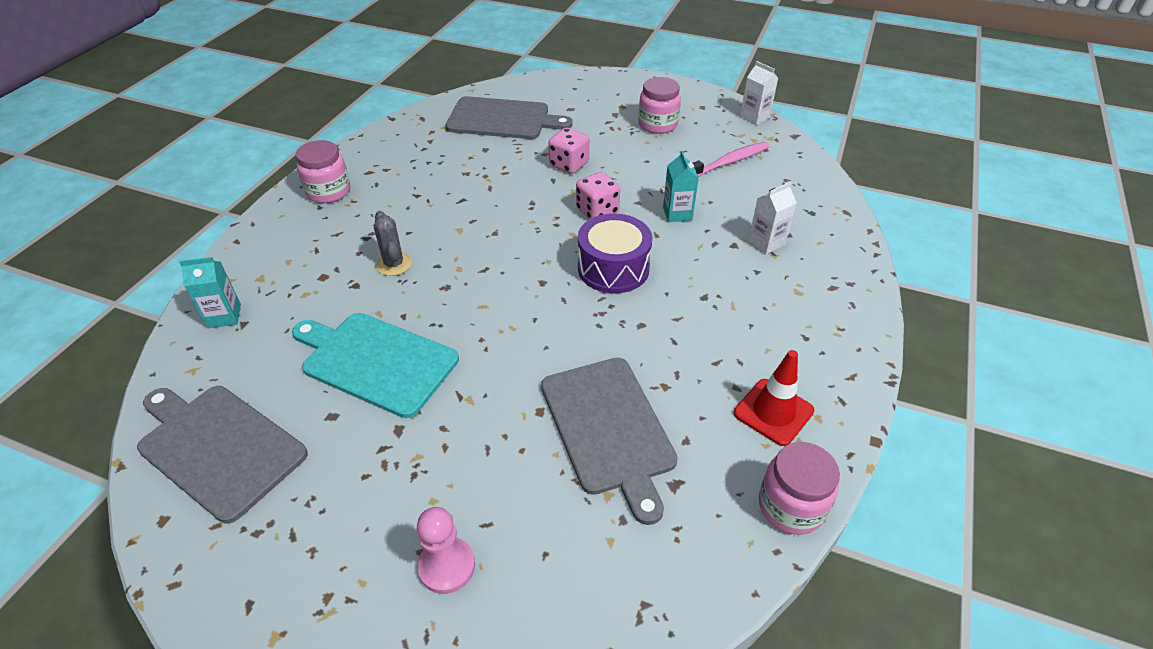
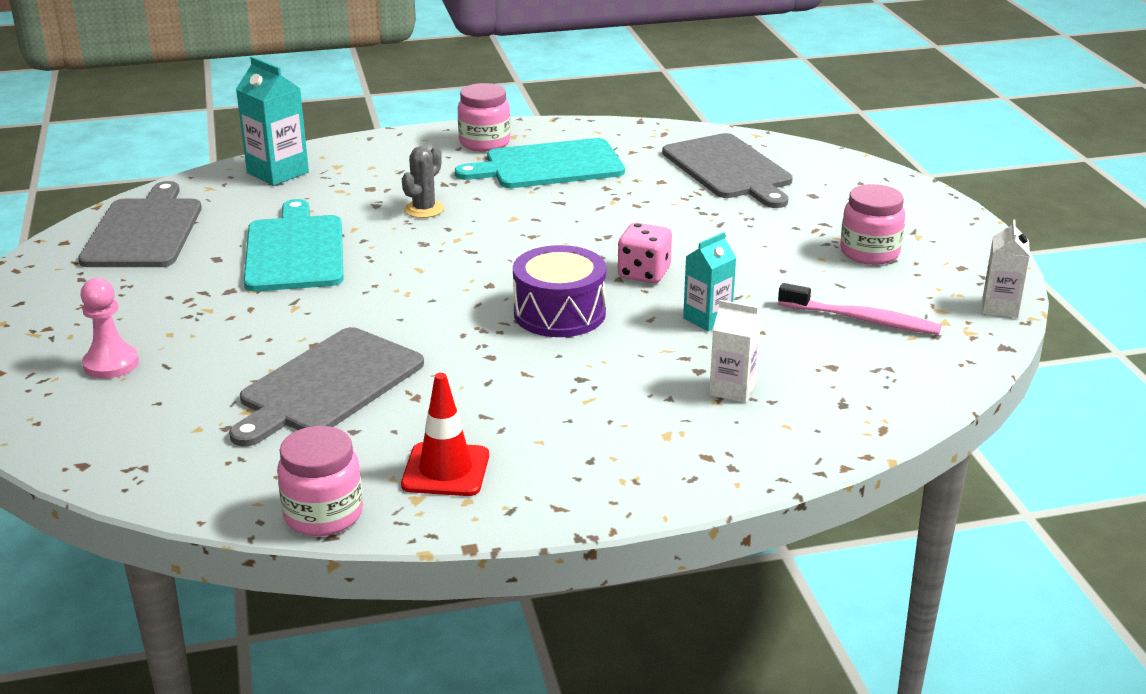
camera: 55 degrees right, 15 degrees down
turquoise carton [179,257,241,328] -> turquoise carton [236,56,309,186], size x1.53
pink dice [548,128,589,174] -> none
none -> turquoise cutting board [455,138,625,188]

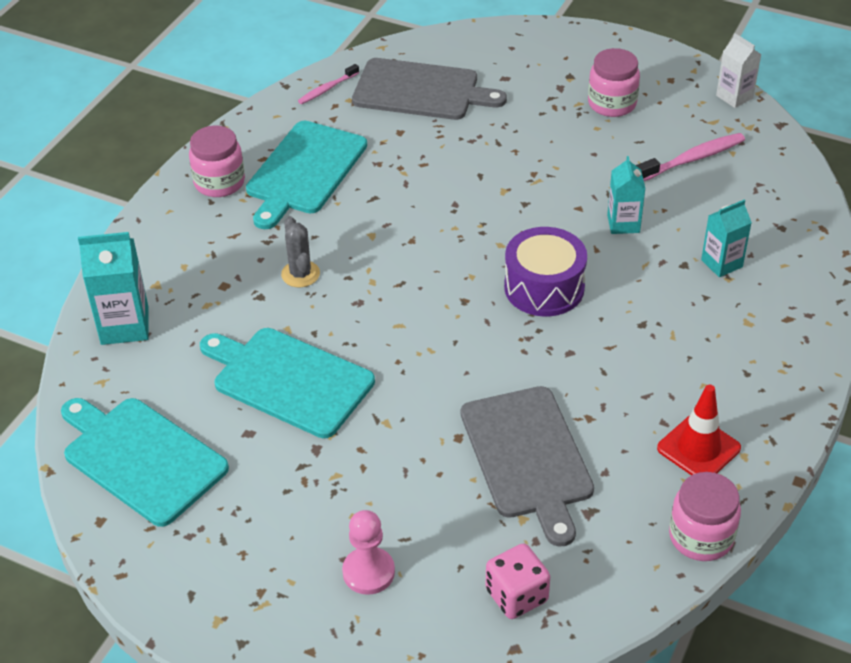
camera: 50 degrees left, 15 degrees up
grey cutting board [78,181,202,267] -> turquoise cutting board [61,398,229,527]
pink dice [618,223,672,283] -> pink dice moved to [486,543,550,619]
white carton [709,300,761,403] -> turquoise carton [701,200,752,277]
none -> pink toothbrush [298,64,359,104]

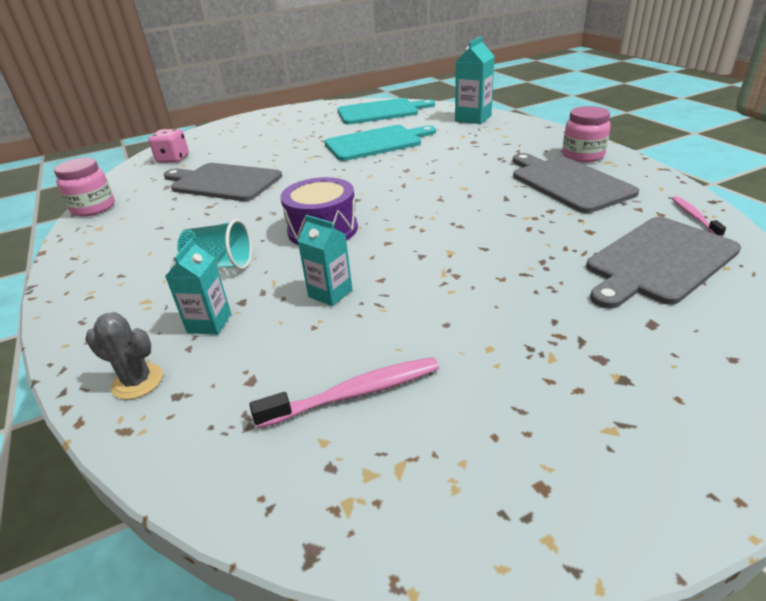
camera: 130 degrees right, 10 degrees down
turquoise cutting board [246,121,367,229] -> grey cutting board [513,153,639,213]
grey cactus [281,216,320,287] -> grey cactus moved to [85,312,163,400]
pink pawn [342,510,395,595] -> none
pink jar [588,48,640,117] -> none
pink toothbrush [636,133,745,181] -> pink toothbrush turned 120 degrees counterclockwise [249,357,439,428]
red traffic cone [657,385,741,475] -> none
white carton [716,33,762,108] -> none
none -> turquoise cup [177,219,252,270]

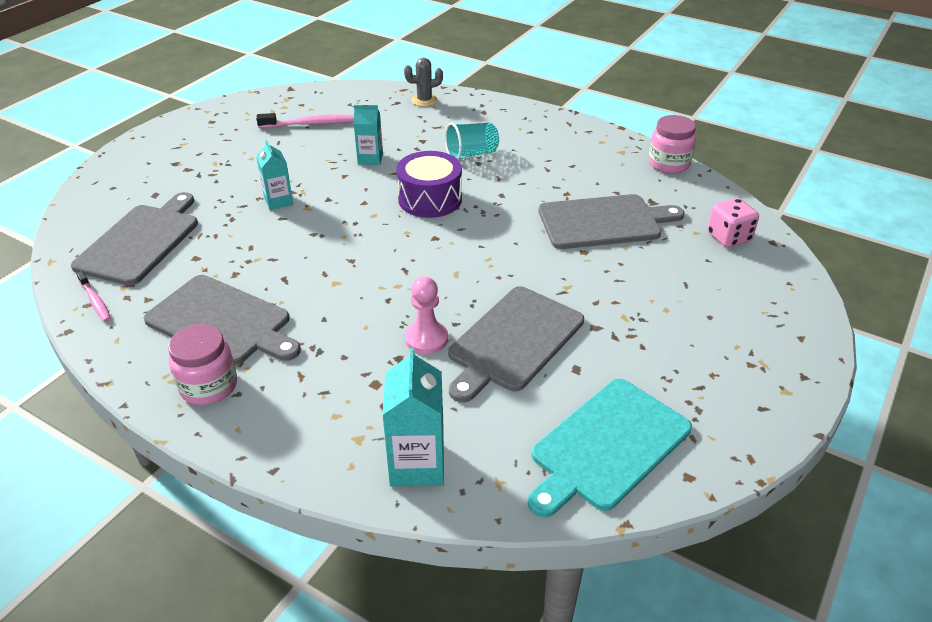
camera: 145 degrees right, 5 degrees up
turquoise carton [165,238,231,335] -> turquoise carton moved to [256,140,293,210]
pink toothbrush [249,357,439,428] -> pink toothbrush turned 135 degrees counterclockwise [256,113,354,128]
turquoise cutting board [325,125,436,161] -> grey cutting board [448,286,584,402]
none -> pink pawn [405,276,448,354]

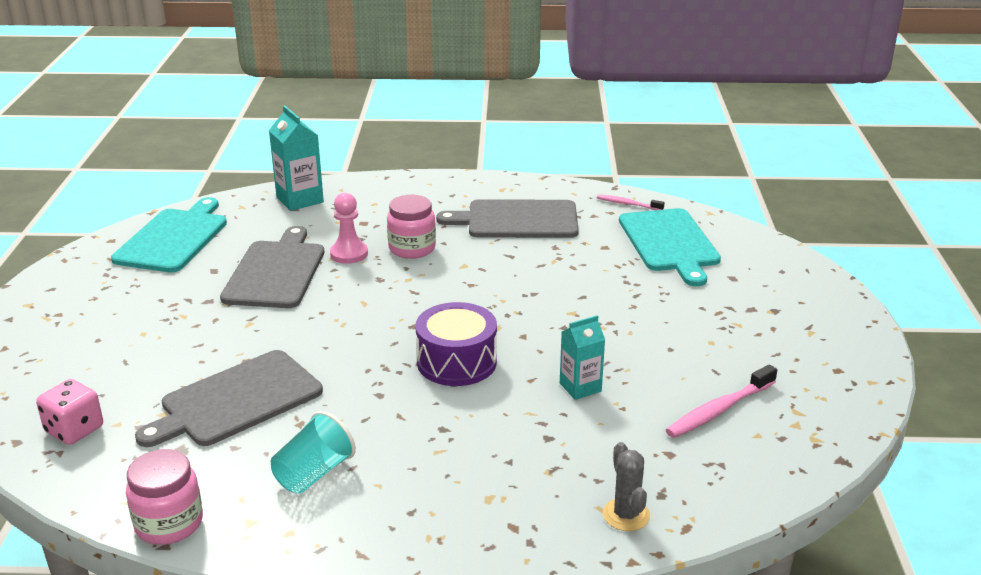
camera: 150 degrees right, 10 degrees down
grey cutting board [71,192,198,286] -> turquoise cutting board [619,208,721,286]
pink jar [168,324,237,405] -> pink jar moved to [387,195,436,259]
turquoise carton [256,140,293,210] -> none
grey cactus [404,58,443,107] -> grey cactus turned 60 degrees counterclockwise [603,442,650,531]
turquoise cup [445,122,499,160] -> turquoise cup moved to [271,411,356,494]

